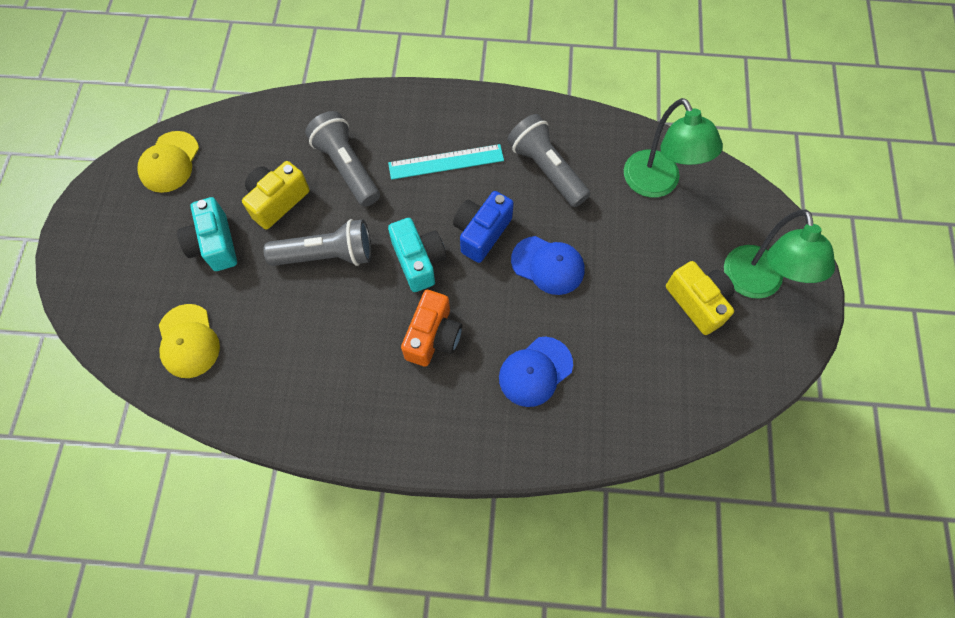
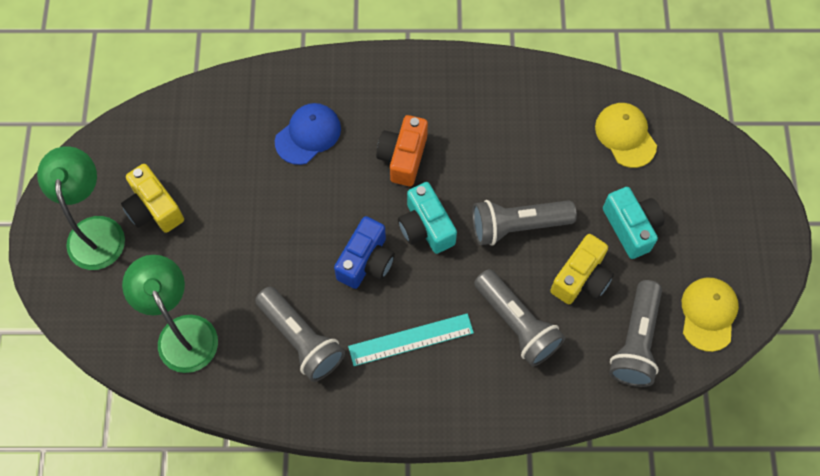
camera: 175 degrees right, 0 degrees up
blue cap [511,236,584,295] -> none
none -> grey flashlight [609,280,662,387]

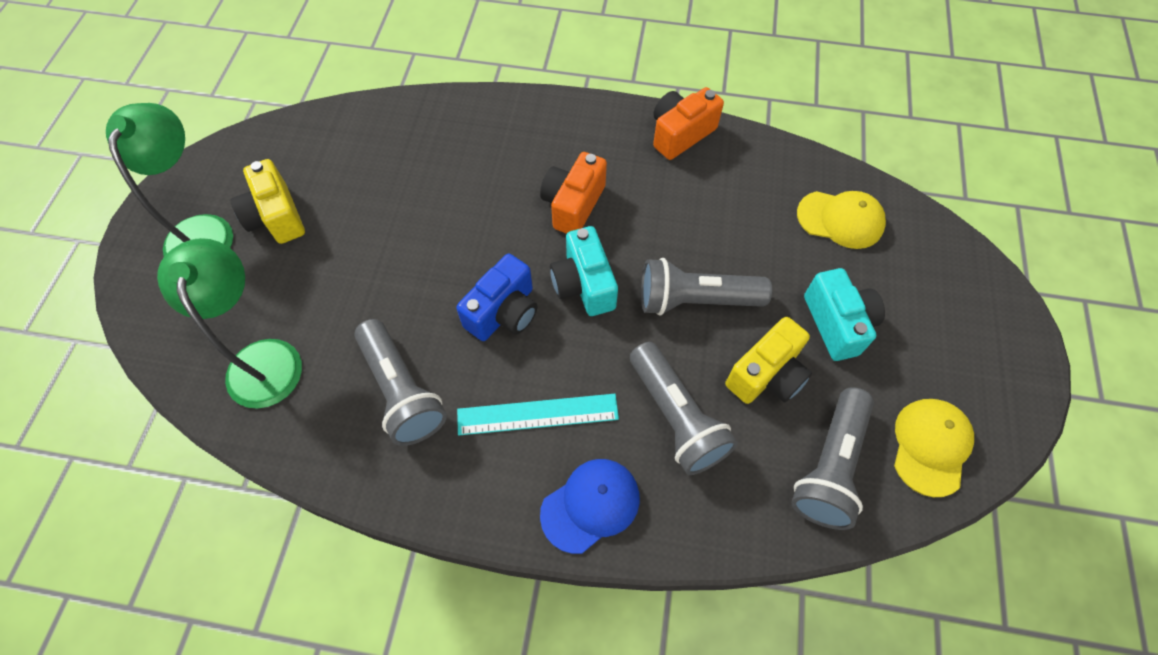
camera: 10 degrees right, 5 degrees down
blue cap [275,103,341,165] -> blue cap moved to [540,459,640,554]
yellow cap [595,103,657,168] -> yellow cap turned 120 degrees clockwise [797,191,886,249]
none -> orange camera [653,87,724,160]

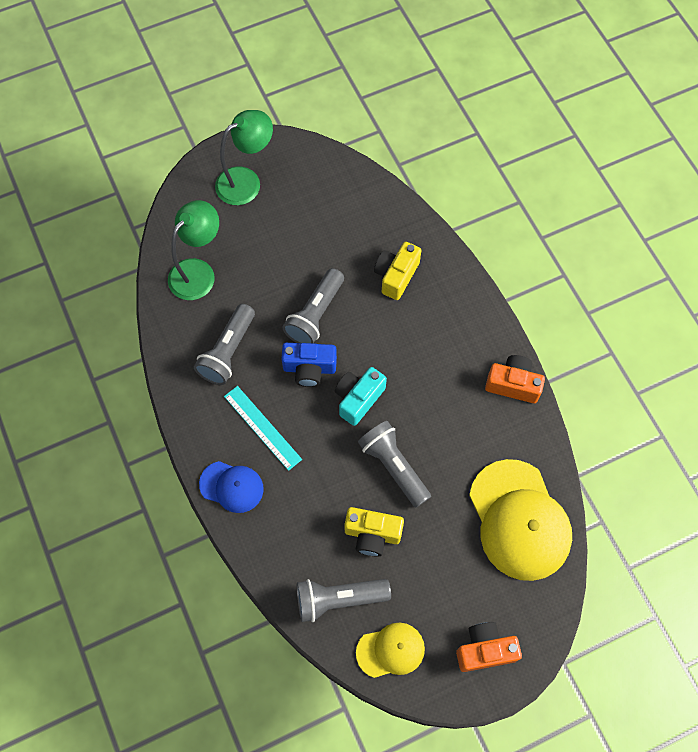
camera: 55 degrees right, 5 degrees up
yellow camera [231,159,305,244] -> yellow camera moved to [374,242,421,300]
orange camera [540,152,607,234] -> orange camera moved to [456,622,522,672]
grey flashlight [630,342,738,475] -> grey flashlight moved to [282,268,344,343]
yellow cap [797,191,886,249] -> yellow cap [469,459,572,581], size x1.87
turquoise camera [804,268,885,361] -> none

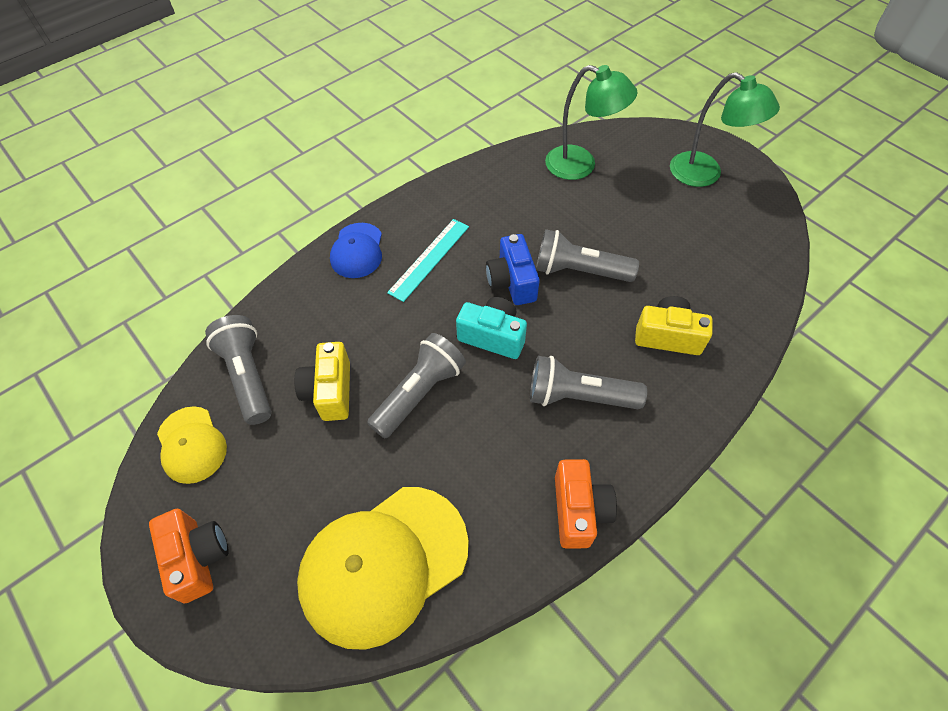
camera: 75 degrees right, 10 degrees down
grey flashlight [194,304,255,385] -> grey flashlight moved to [530,356,647,409]

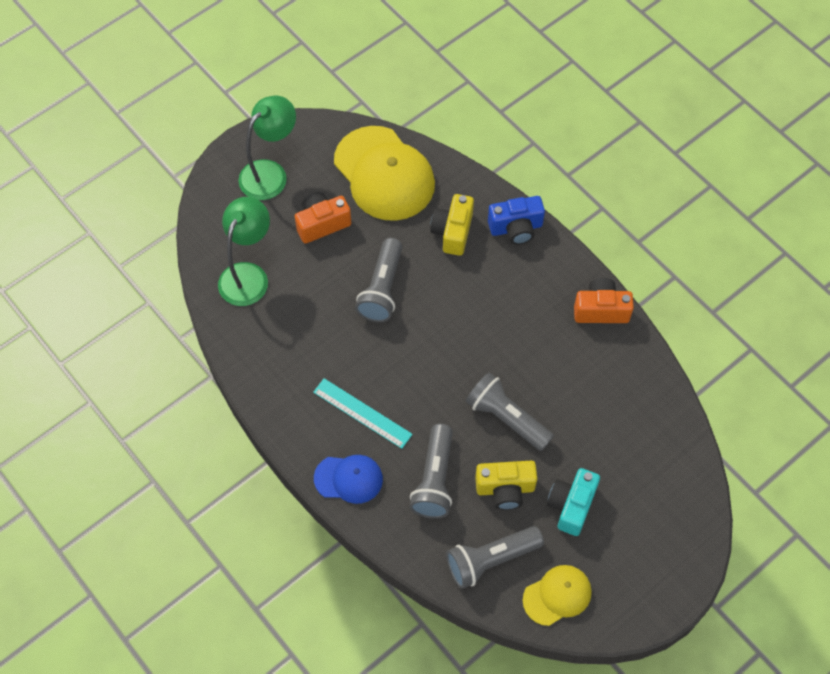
camera: 90 degrees left, 5 degrees up
orange camera [149,509,228,604] -> orange camera moved to [295,192,351,244]
yellow cap [297,487,469,650] -> yellow cap moved to [334,126,435,221]
turquoise camera [456,297,527,359] -> turquoise camera moved to [547,468,600,536]
blue camera [486,234,540,305] -> blue camera moved to [488,196,545,245]
grey flashlight [530,356,647,409] -> grey flashlight moved to [410,424,453,519]

